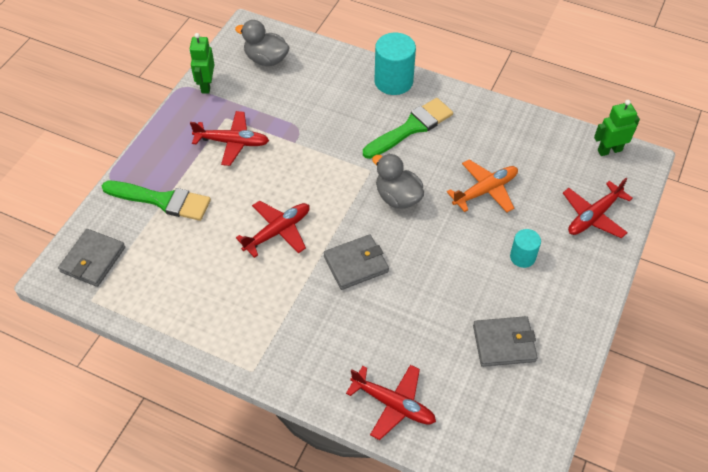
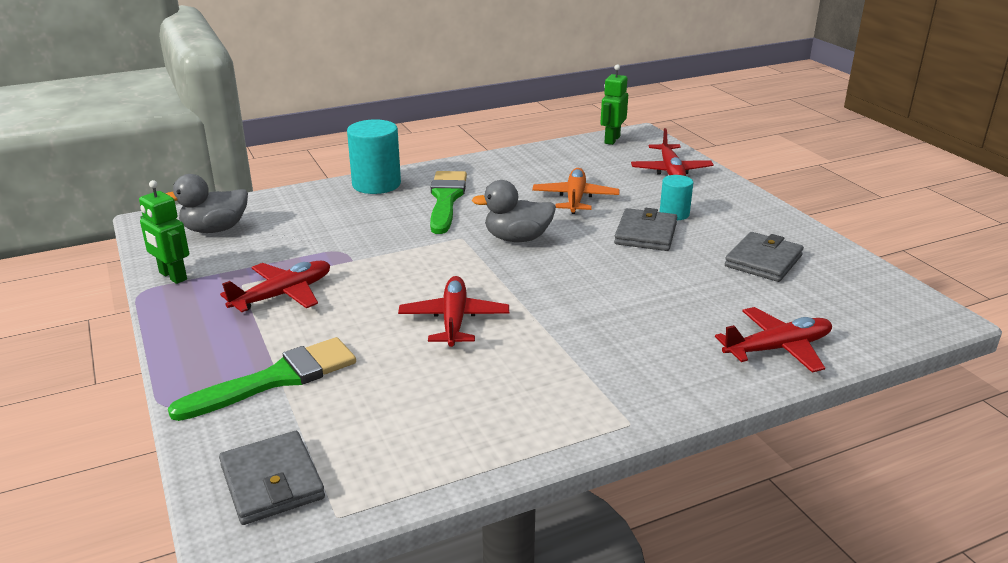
camera: 50 degrees left, 25 degrees down
grey wallet [323,234,389,290] -> grey wallet moved to [614,208,677,251]

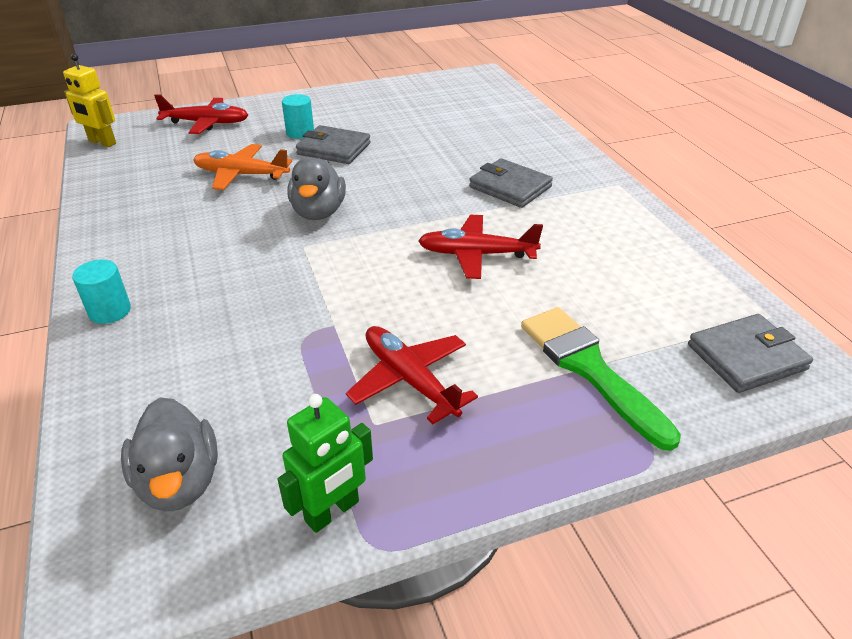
camera: 85 degrees left, 10 degrees up
turquoise cylinder [347,119,401,194] -> turquoise cylinder [72,259,131,324], size x0.57
green brush [430,171,467,234] -> none
green robot [600,64,628,145] -> yellow robot [63,54,116,147]
red plane [715,307,832,373] -> none
grey wallet [725,232,804,282] -> grey wallet moved to [469,158,553,208]

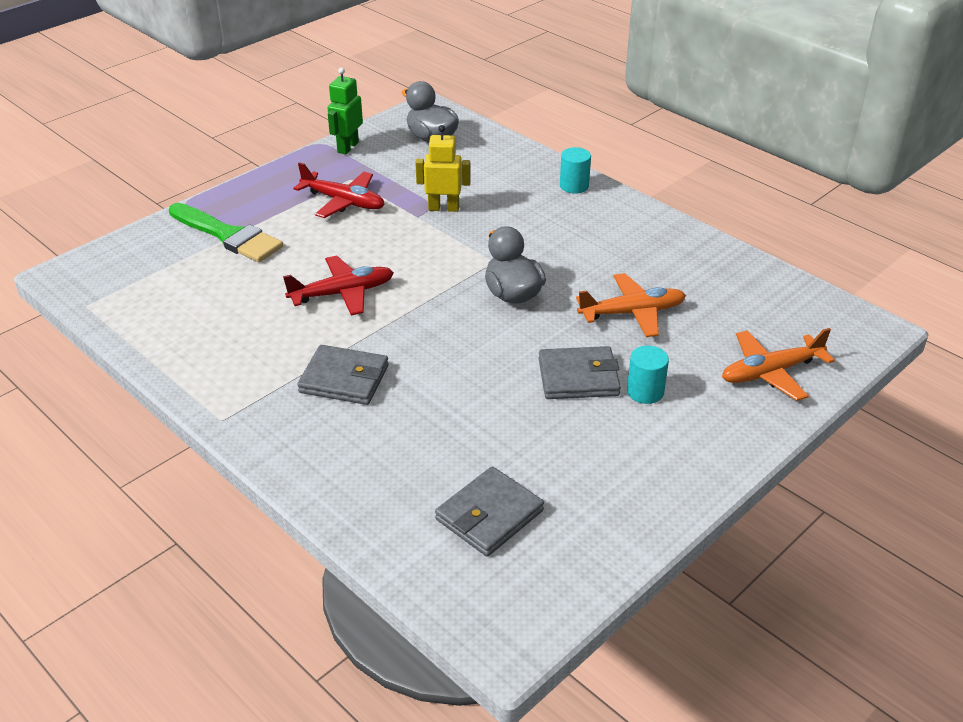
camera: 155 degrees right, 0 degrees up
yellow robot [63,54,116,147] -> yellow robot moved to [416,125,471,212]
red plane [154,94,248,134] -> orange plane [722,328,835,401]
grey wallet [688,314,813,393] -> grey wallet moved to [435,466,544,556]

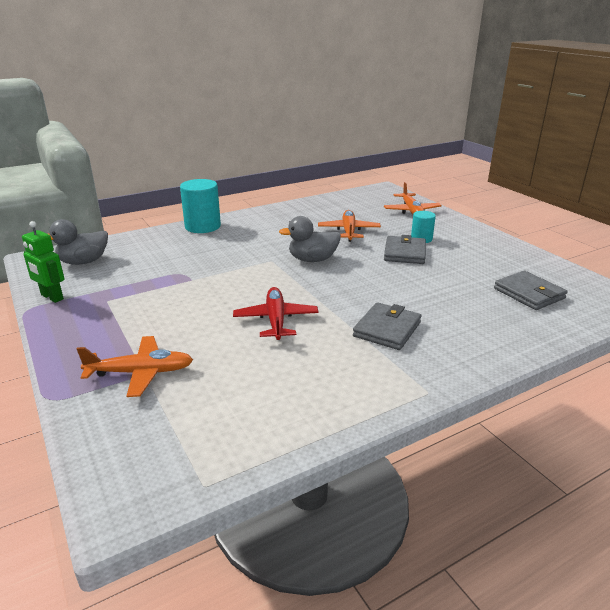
camera: 75 degrees left, 10 degrees down
green brush [169,203,283,262] -> orange plane [77,336,193,397]
red plane [293,162,385,218] -> none
yellow robot [416,125,471,212] -> none
turquoise cylinder [560,147,591,194] -> turquoise cylinder [180,179,221,233], size x1.75

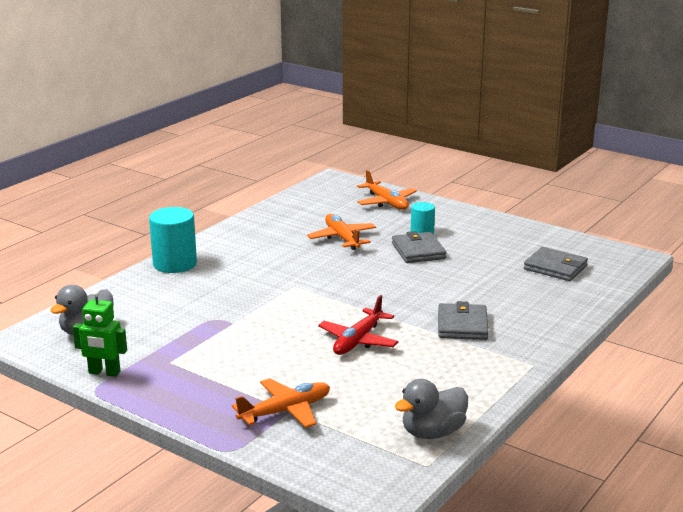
camera: 25 degrees left, 5 degrees down
red plane [233,287,319,340] -> red plane turned 120 degrees counterclockwise [318,295,398,355]
grey duck [279,216,341,262] -> grey duck moved to [395,379,468,439]

